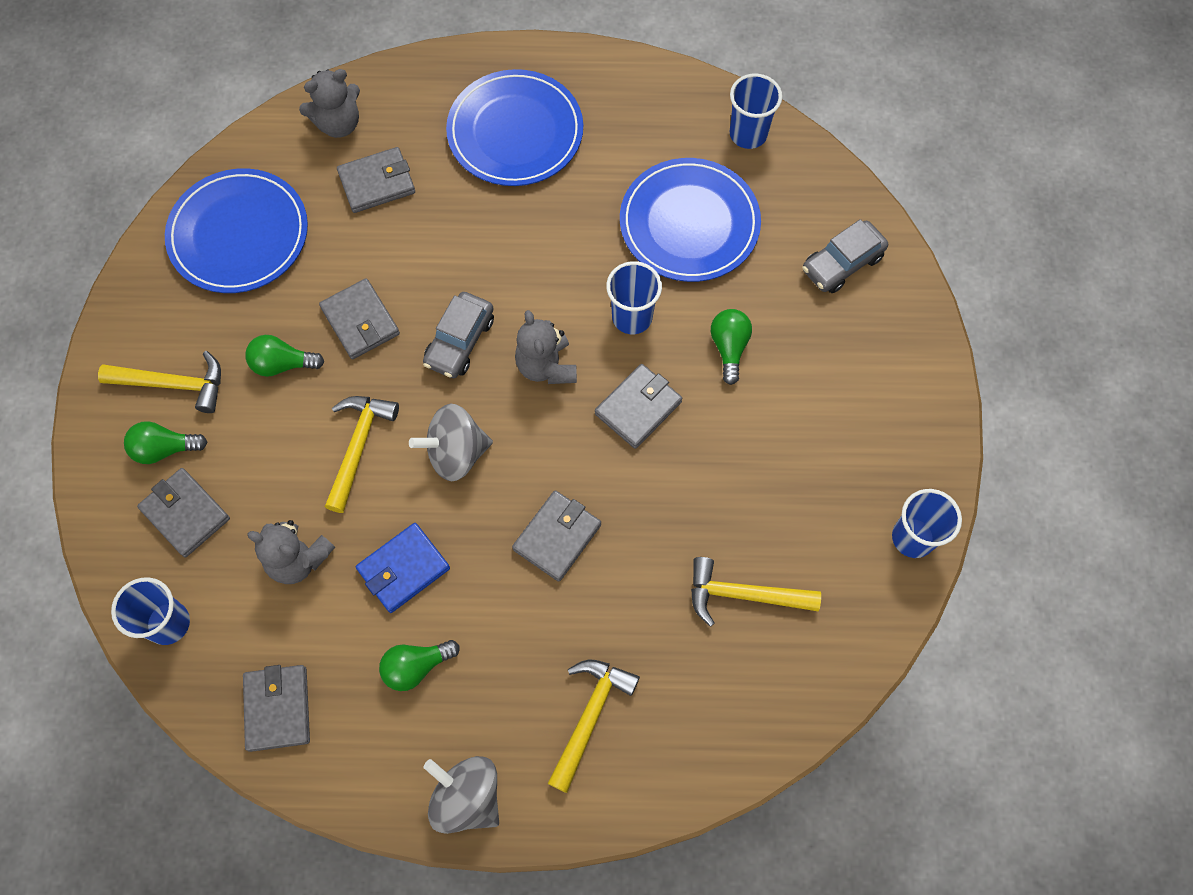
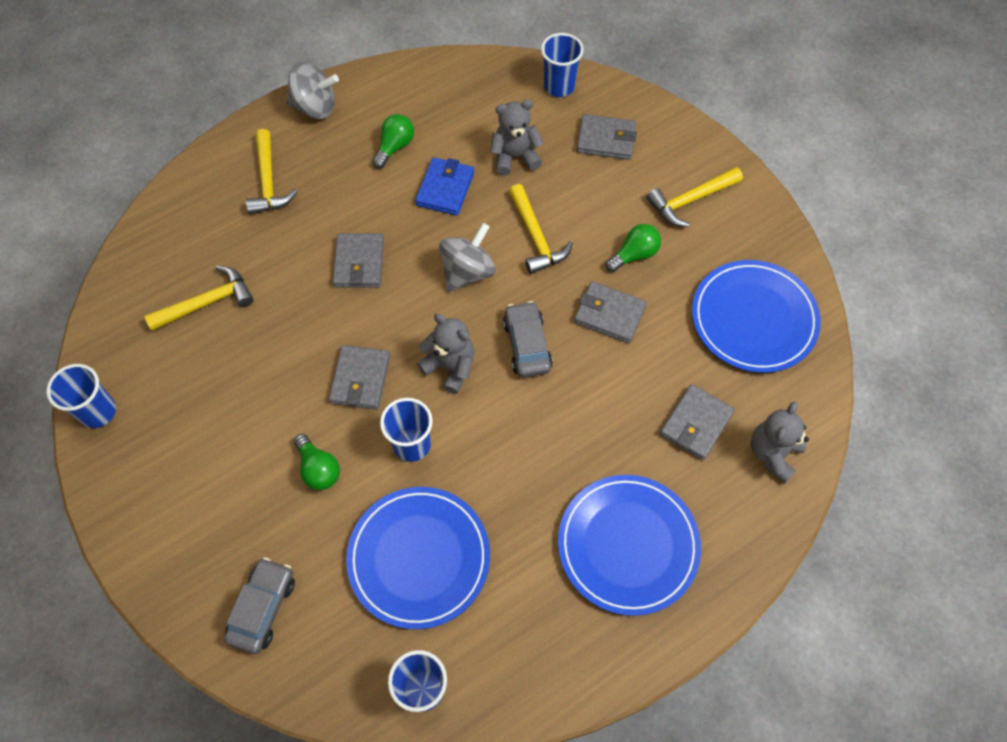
camera: 145 degrees right, 5 degrees down
green light bulb [124,421,207,464] -> none
grey wallet [243,665,310,752] -> none

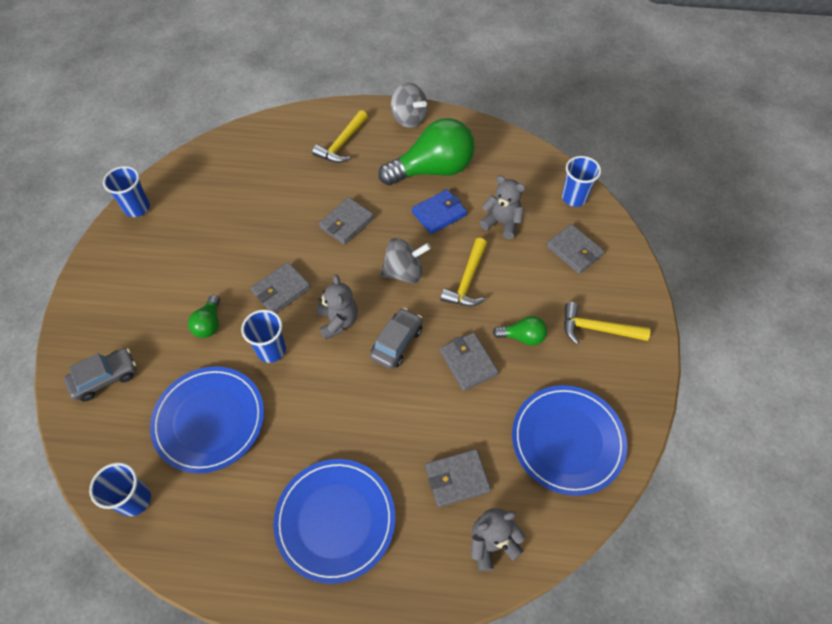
camera: 40 degrees right, 5 degrees down
yellow hammer [144,266,254,331] -> none
green light bulb [372,114,414,168] -> green light bulb [379,118,475,185], size x2.18

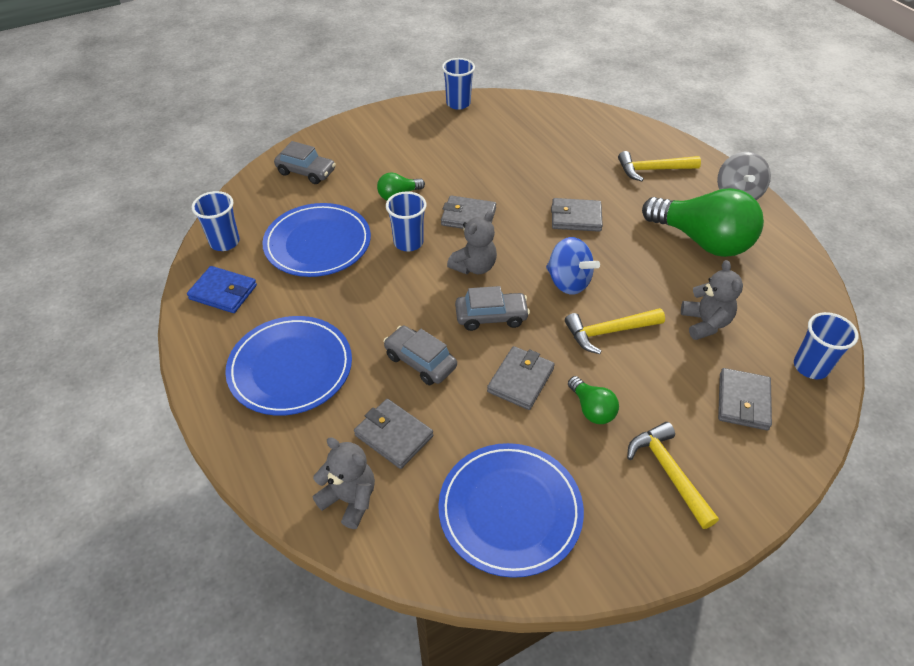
camera: 55 degrees right, 10 degrees down
grey spinning top [380,238,431,283] -> blue spinning top [546,237,600,295]
blue wallet [412,189,467,234] -> blue wallet moved to [187,266,257,313]
none -> grey car [383,326,457,385]

